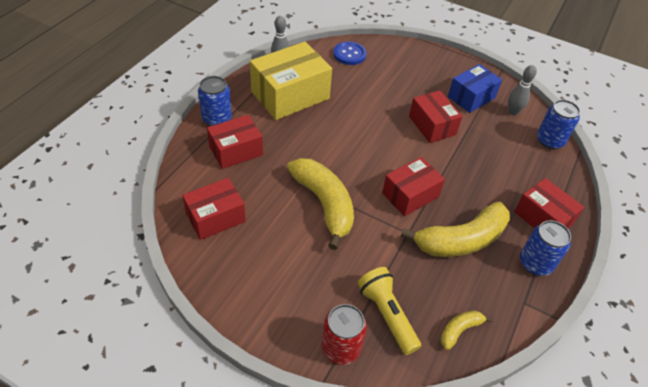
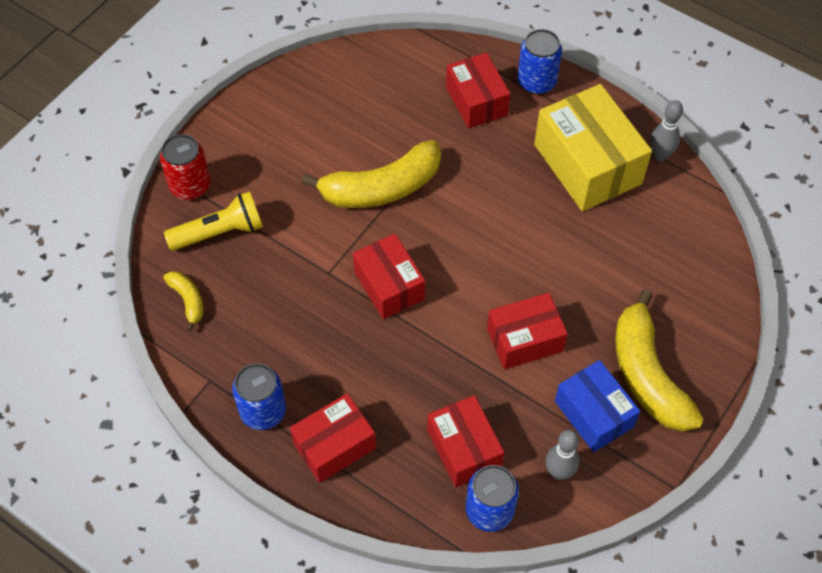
camera: 100 degrees right, 10 degrees up
red box [182,178,246,240] -> red box moved to [427,395,504,487]
blue button [333,42,367,65] -> none
yellow banana [401,202,510,257] -> yellow banana moved to [615,289,704,431]

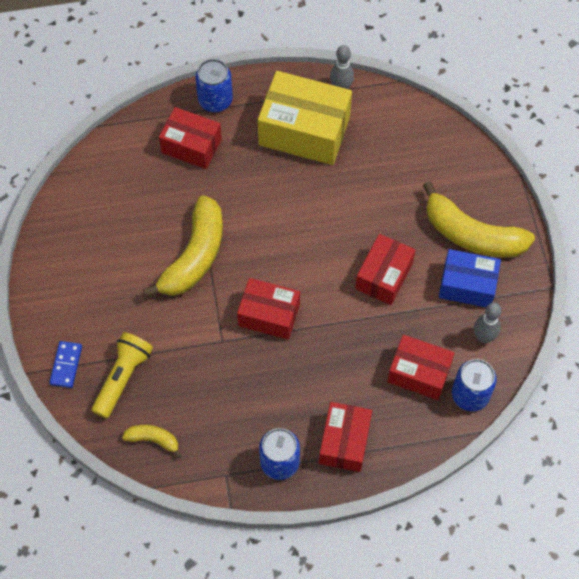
camera: 45 degrees left, 5 degrees up
red can [160,134,210,200] -> blue domino [49,341,82,388]

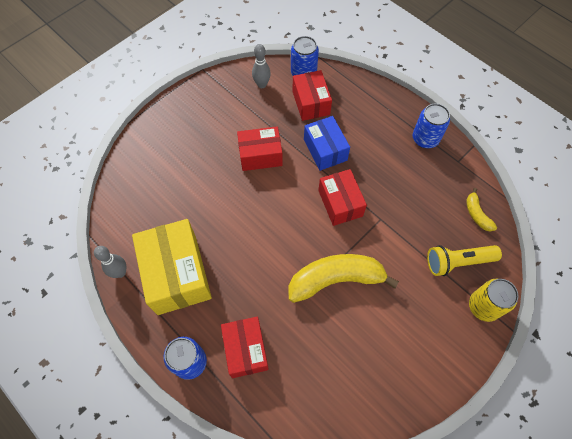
camera: 125 degrees left, 0 degrees up
blue domino [49,341,82,388] -> yellow can [469,279,519,322]
red box [319,402,372,472] -> none
yellow banana [423,181,535,258] -> none
blue box [439,249,501,307] -> blue box moved to [304,116,350,171]

